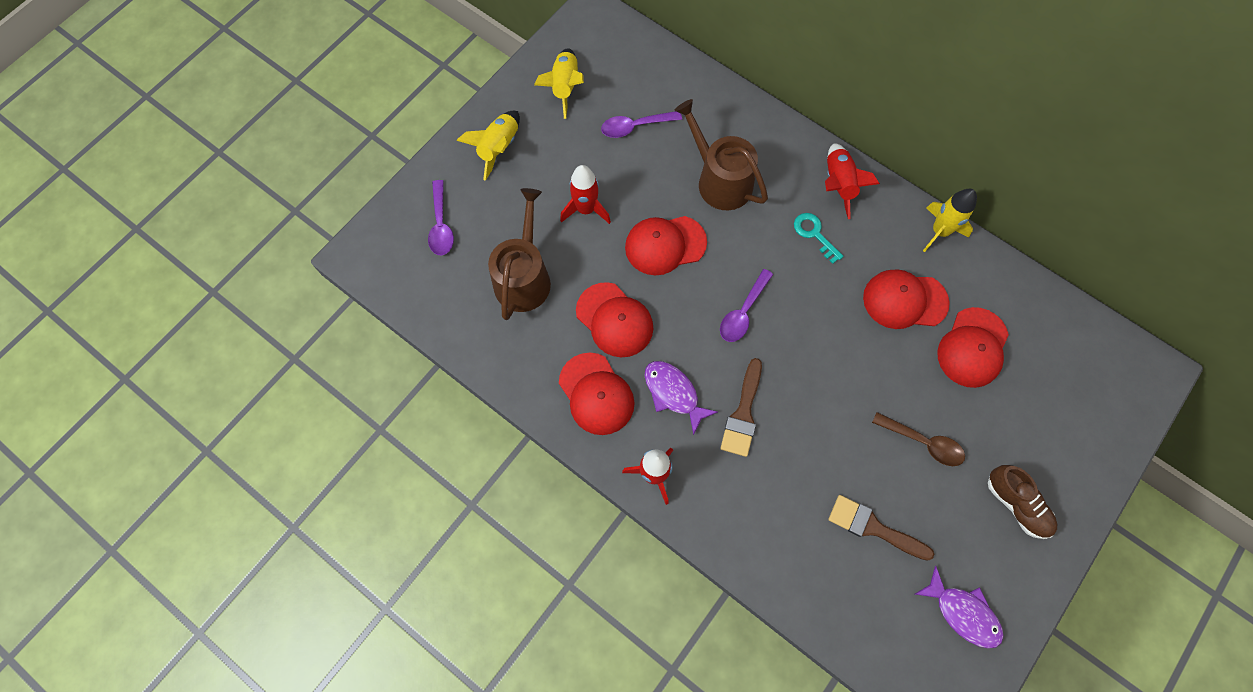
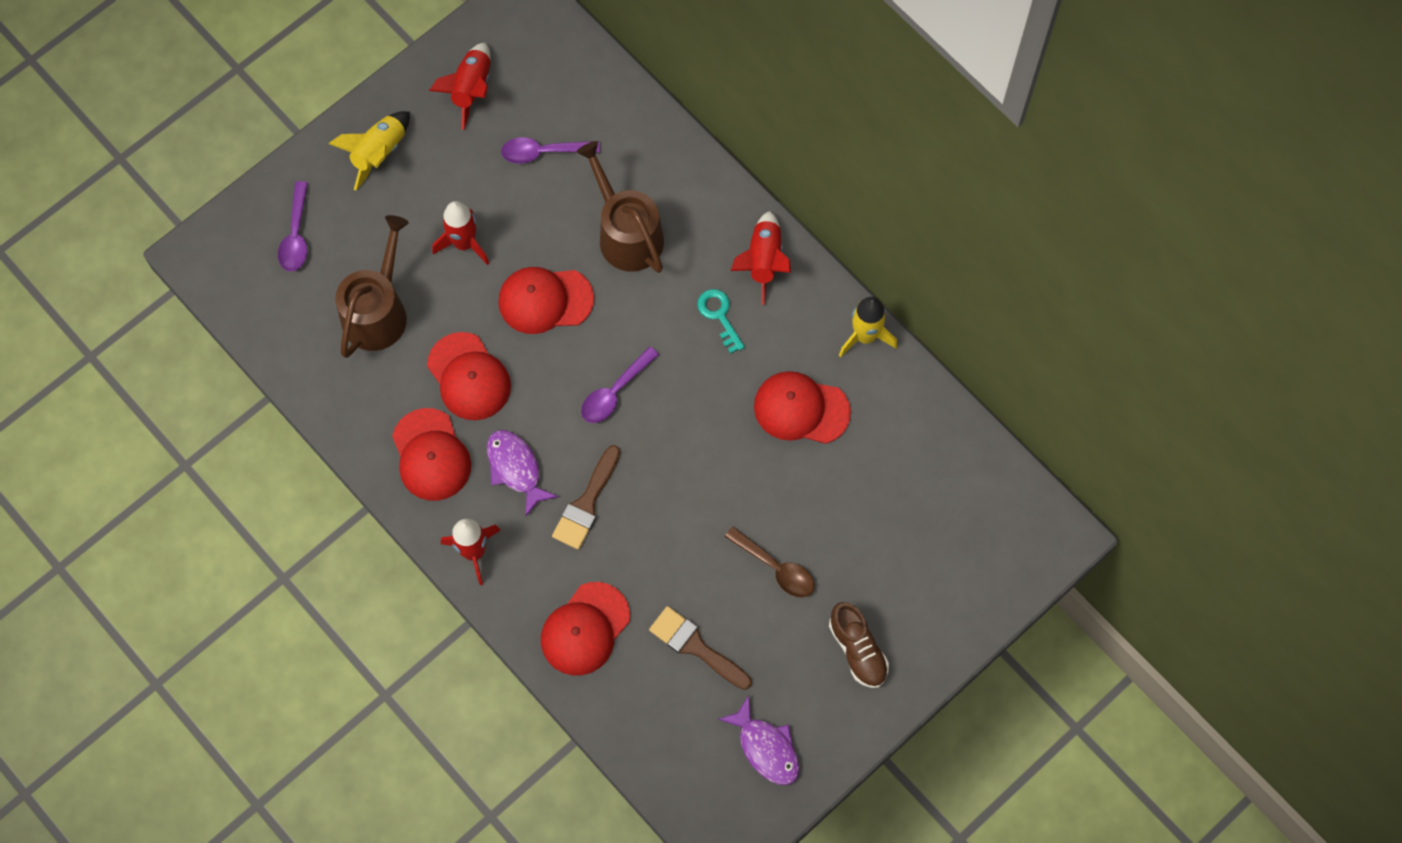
camera: 10 degrees right, 0 degrees up
yellow rocket [534,48,584,119] -> red rocket [429,42,491,130]
red cap [937,307,1009,388] -> red cap moved to [541,582,630,675]

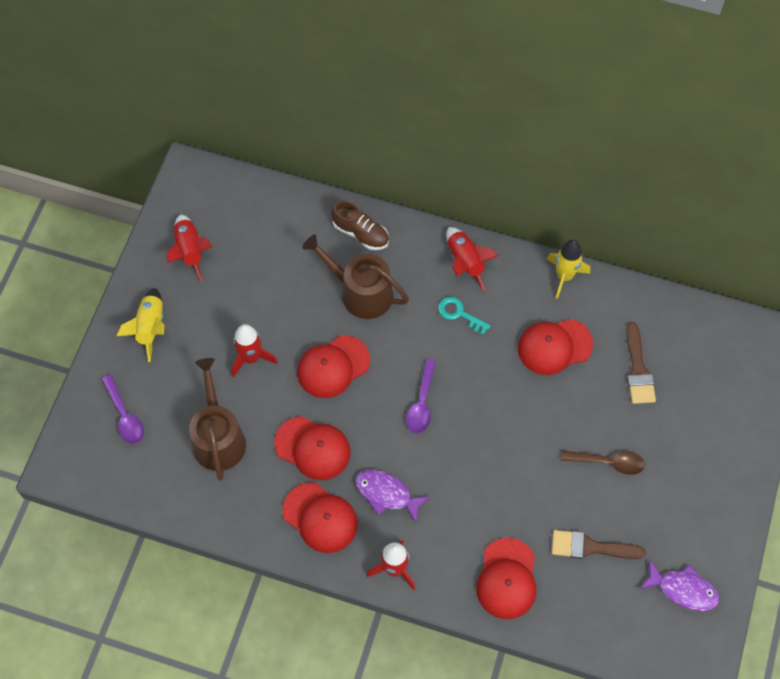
camera: 30 degrees left, 5 degrees down
purple spoon [501,137,600,164] -> none
brown brush [552,445,620,550] -> brown brush moved to [626,322,656,404]
brown shoe [829,602,889,688] -> brown shoe moved to [331,201,389,250]

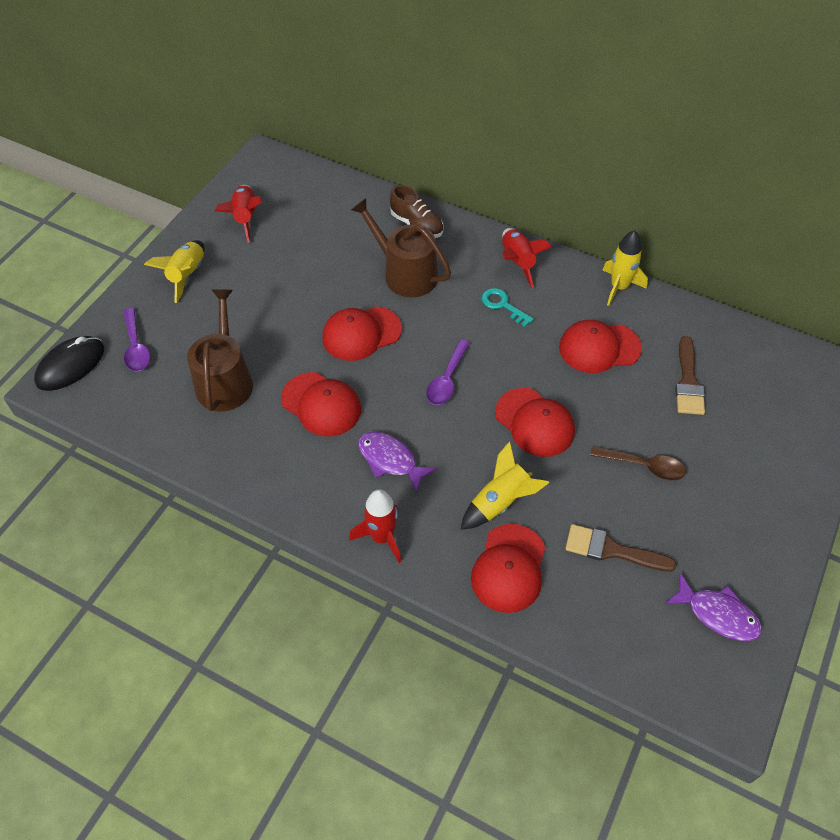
camera: 10 degrees right, 10 degrees down
red rocket [232,324,278,377] -> none
red cap [283,482,358,553] -> red cap moved to [495,388,575,457]
none -> black mouse [34,336,104,391]
none -> yellow rocket [461,442,550,530]

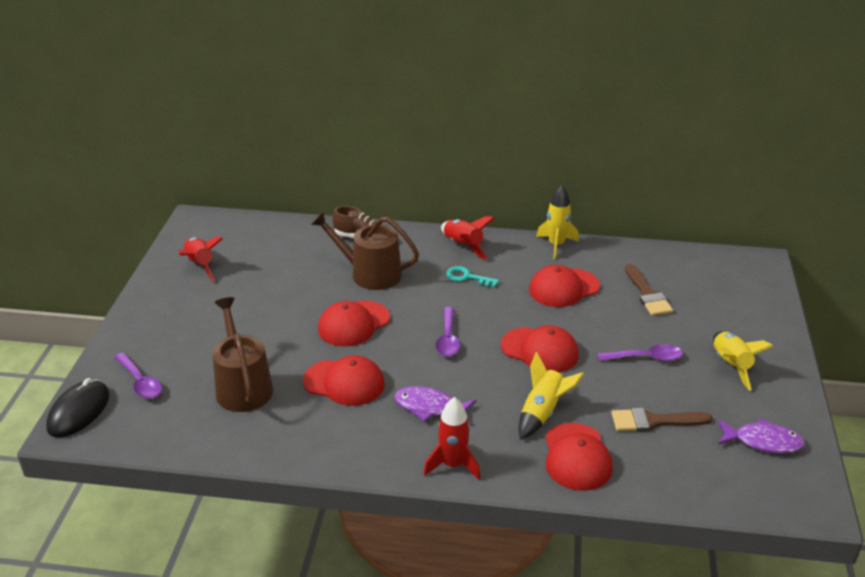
camera: 20 degrees left, 20 degrees down
yellow rocket [144,240,205,303] -> yellow rocket moved to [713,331,773,391]
brown spoon [590,446,686,481] -> purple spoon [597,344,683,361]

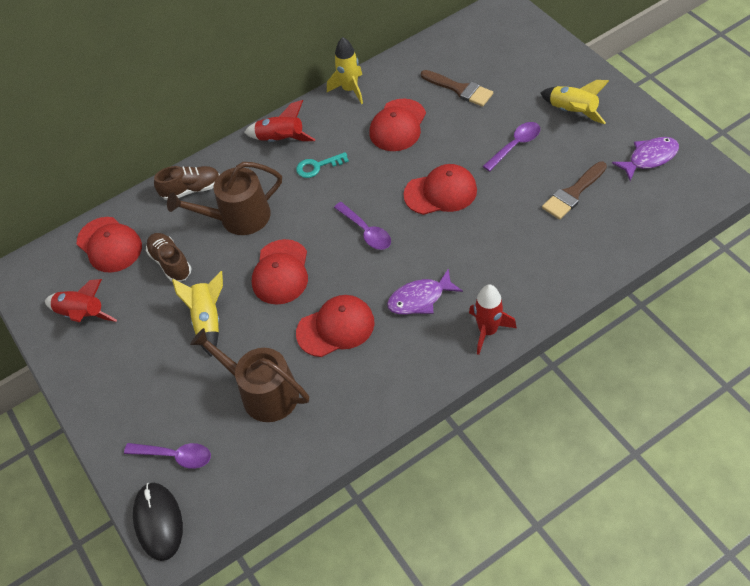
camera: 35 degrees left, 20 degrees up
yellow rocket [518,352,584,440] -> yellow rocket moved to [172,271,223,356]
red cap [545,423,613,491] -> red cap moved to [77,217,142,273]
none -> brown shoe [146,233,191,282]

